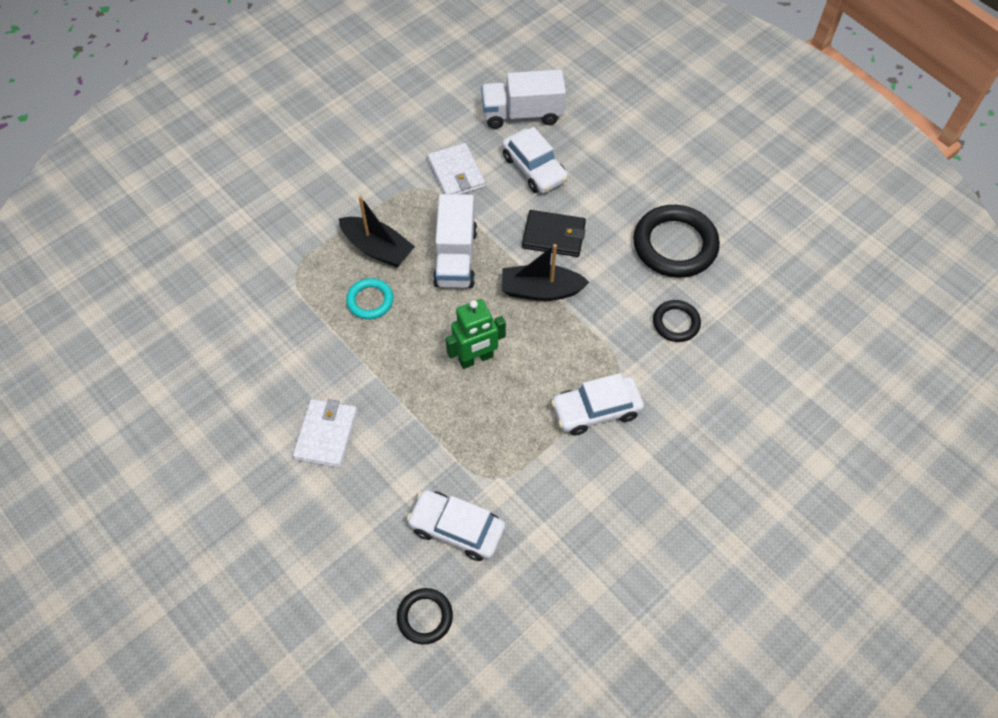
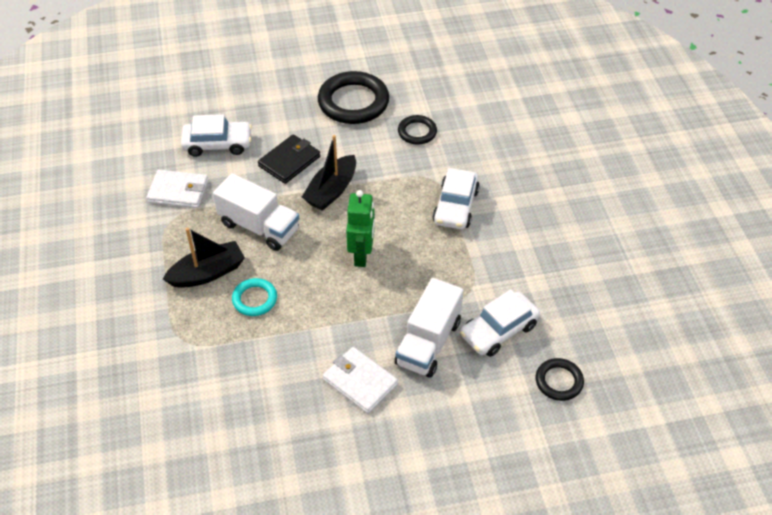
camera: 60 degrees left, 10 degrees down
white truck [481,69,566,129] -> white truck moved to [395,278,464,377]

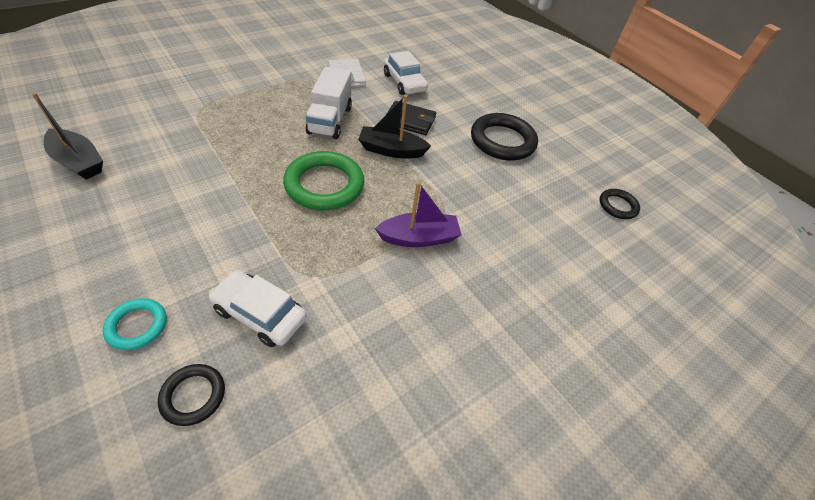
camera: 60 degrees right, 0 degrees up
black boat [163,228,245,288] -> black boat moved to [32,93,103,180]
turquoise ring [232,278,277,316] -> turquoise ring moved to [103,298,167,350]
white wallet [323,347,398,413] -> none
green robot [346,190,375,267] -> green ring [283,151,364,210]
white truck [395,278,464,377] -> none
black ring [398,115,437,145] -> black ring moved to [599,189,640,219]
white car [432,168,480,229] -> purple boat [375,182,462,247]

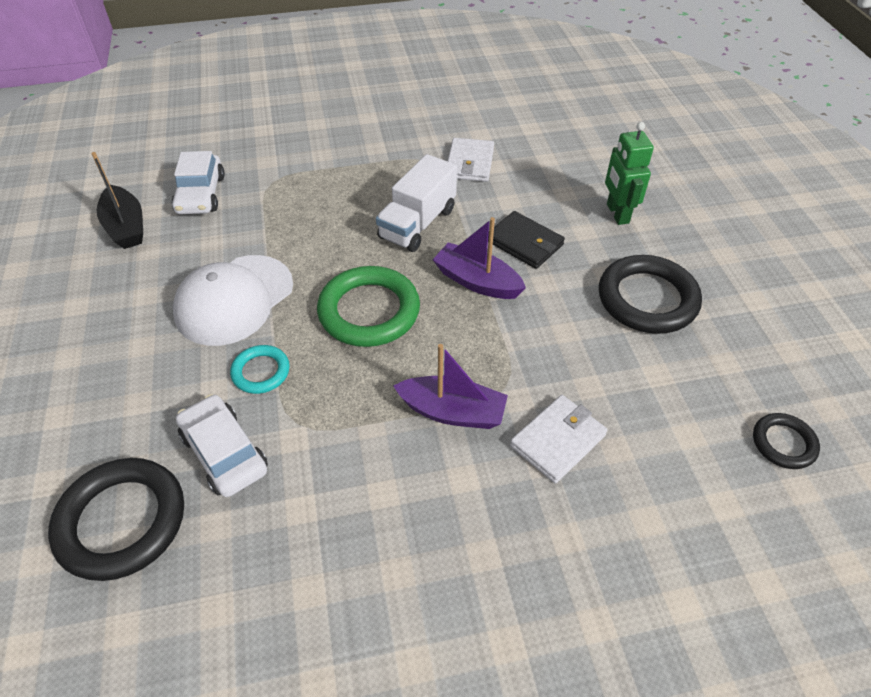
camera: 30 degrees right, 0 degrees up
turquoise ring [103,298,167,350] -> turquoise ring moved to [230,345,290,394]
black ring [158,364,225,426] -> black ring [48,458,184,581], size x1.88
black boat [358,95,431,158] -> purple boat [433,217,526,299]
white car [384,51,428,95] -> white car moved to [172,151,225,214]
none -> white cap [173,255,293,346]
none -> white wallet [510,395,608,483]
none -> green robot [605,122,654,225]

